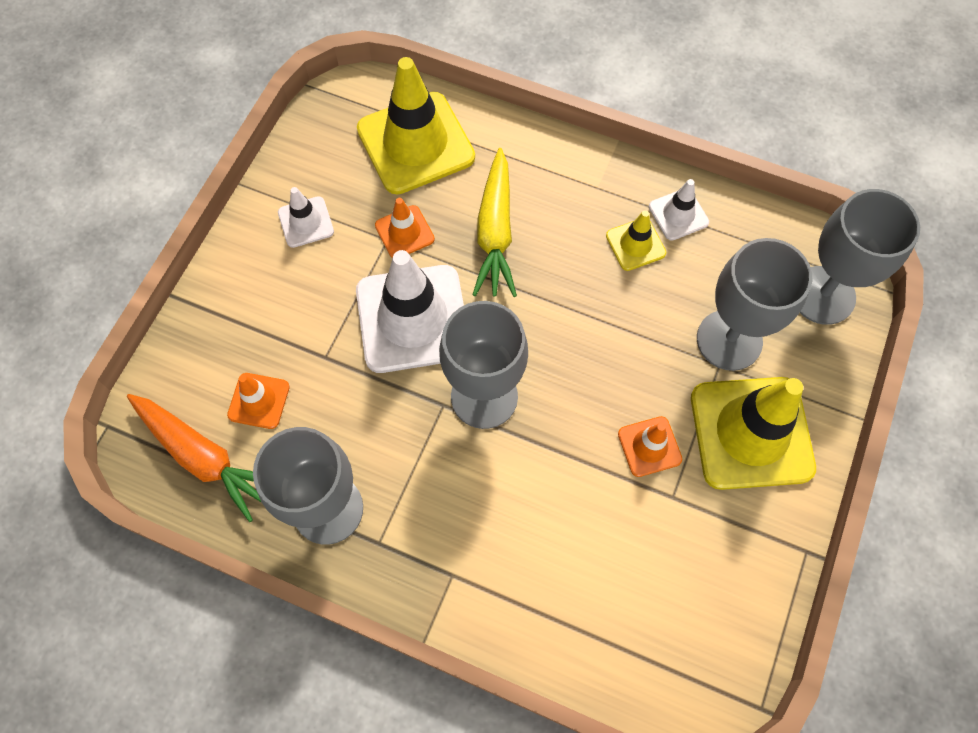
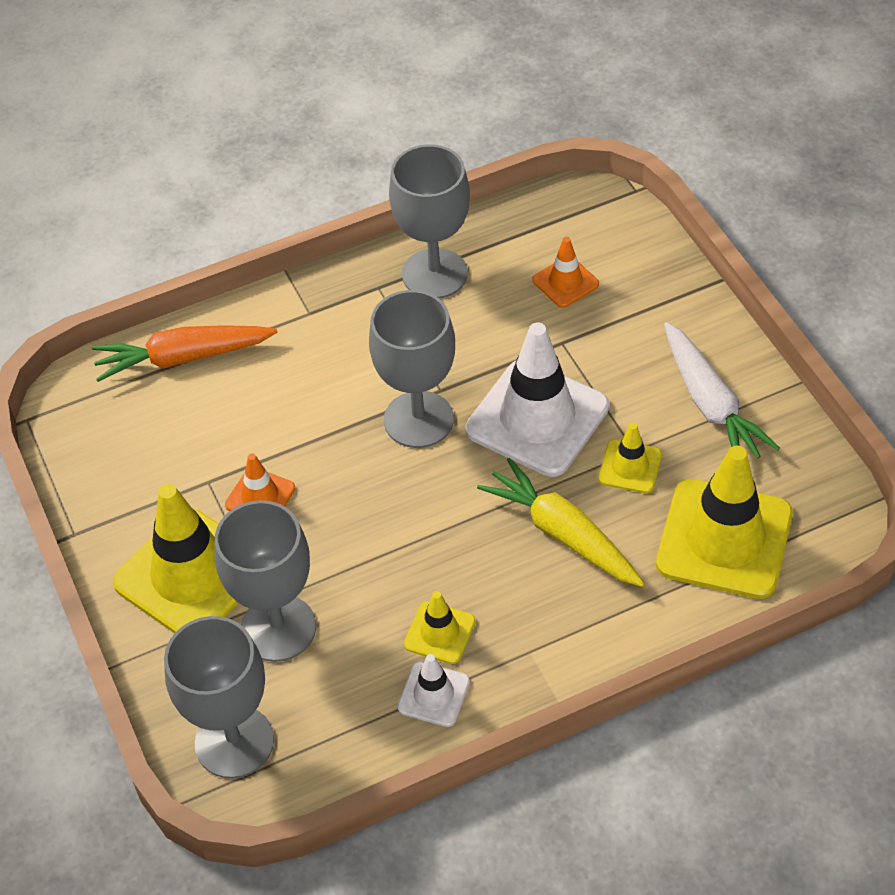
camera: 135 degrees right, 15 degrees down
orange carrot [127,394,262,522] -> orange carrot moved to [92,325,278,382]
white traffic cone [278,187,334,248] -> white carrot [664,322,780,458]
orange traffic cone [375,198,435,258] -> yellow traffic cone [599,423,662,493]

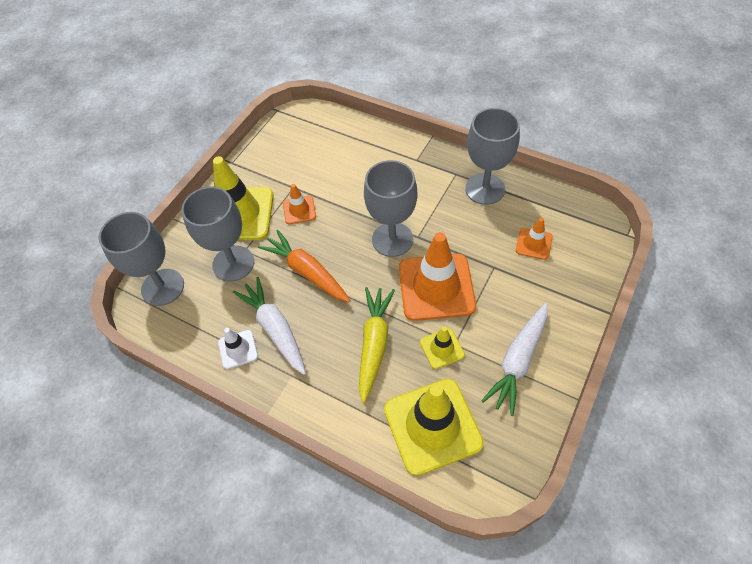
camera: 55 degrees right, 5 degrees up
orange carrot [92,325,278,382] -> orange carrot moved to [258,230,351,302]
yellow traffic cone [404,591,476,664] -> white carrot [233,277,306,375]
white traffic cone [466,322,609,477] -> orange traffic cone [399,232,476,321]

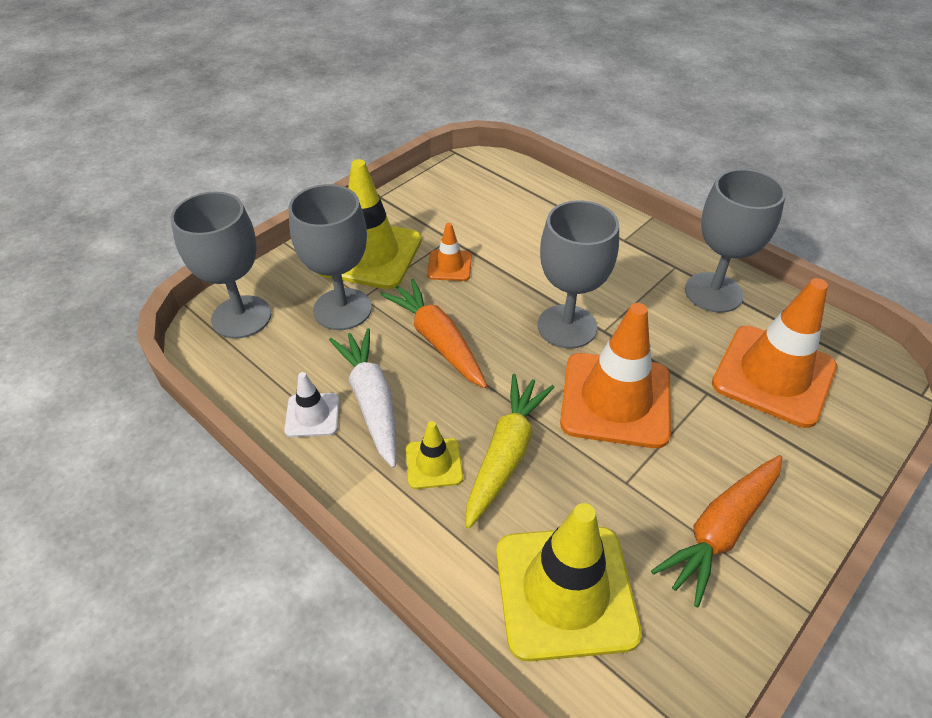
camera: 10 degrees right, 10 degrees down
yellow traffic cone [420,326,465,369] -> yellow traffic cone moved to [406,421,463,489]
white carrot [481,303,548,416] -> orange carrot [651,455,782,607]
orange traffic cone [516,218,553,260] -> orange traffic cone [712,278,837,428], size x2.08

